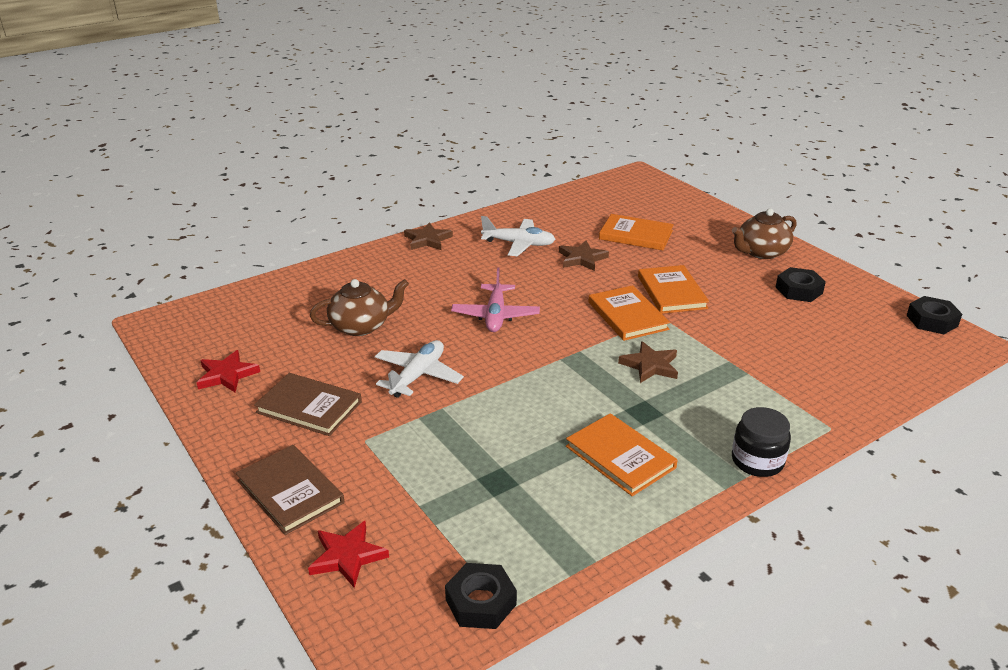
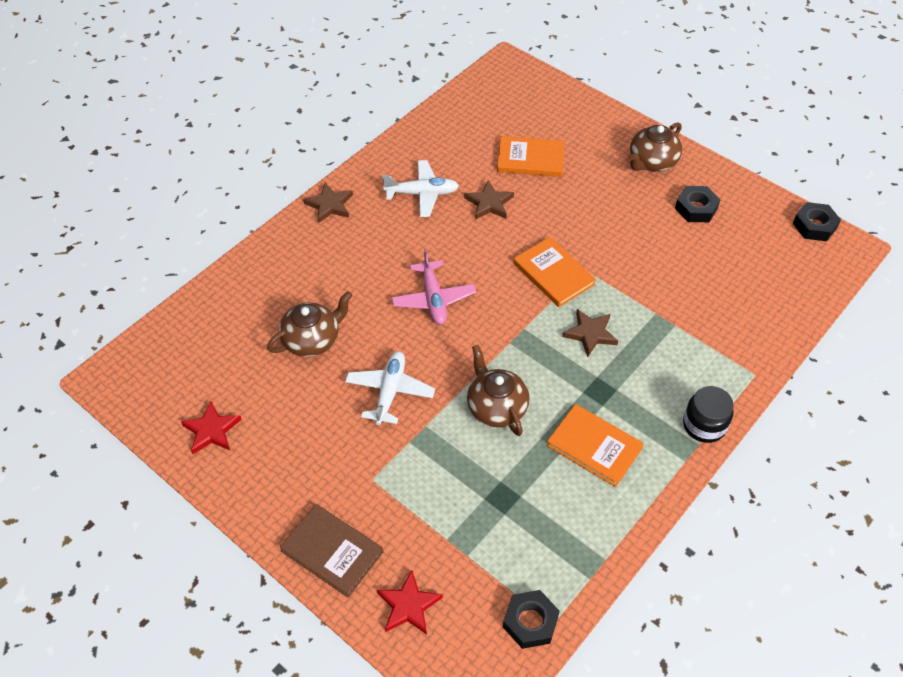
camera: 15 degrees left, 20 degrees up
brown book [254,373,362,436] -> none
orange book [638,265,709,314] -> none
none -> brown teapot [467,345,529,436]

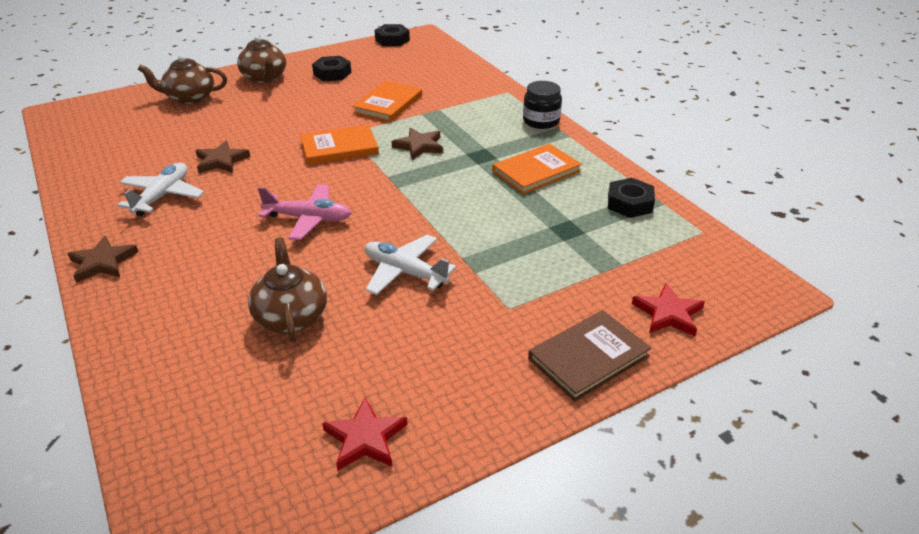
camera: 70 degrees left, 15 degrees down
brown teapot [467,345,529,436] -> brown teapot moved to [138,55,227,104]
orange book [497,136,565,177] -> orange book moved to [352,81,422,122]
black nut [503,590,560,649] -> black nut moved to [608,178,655,218]

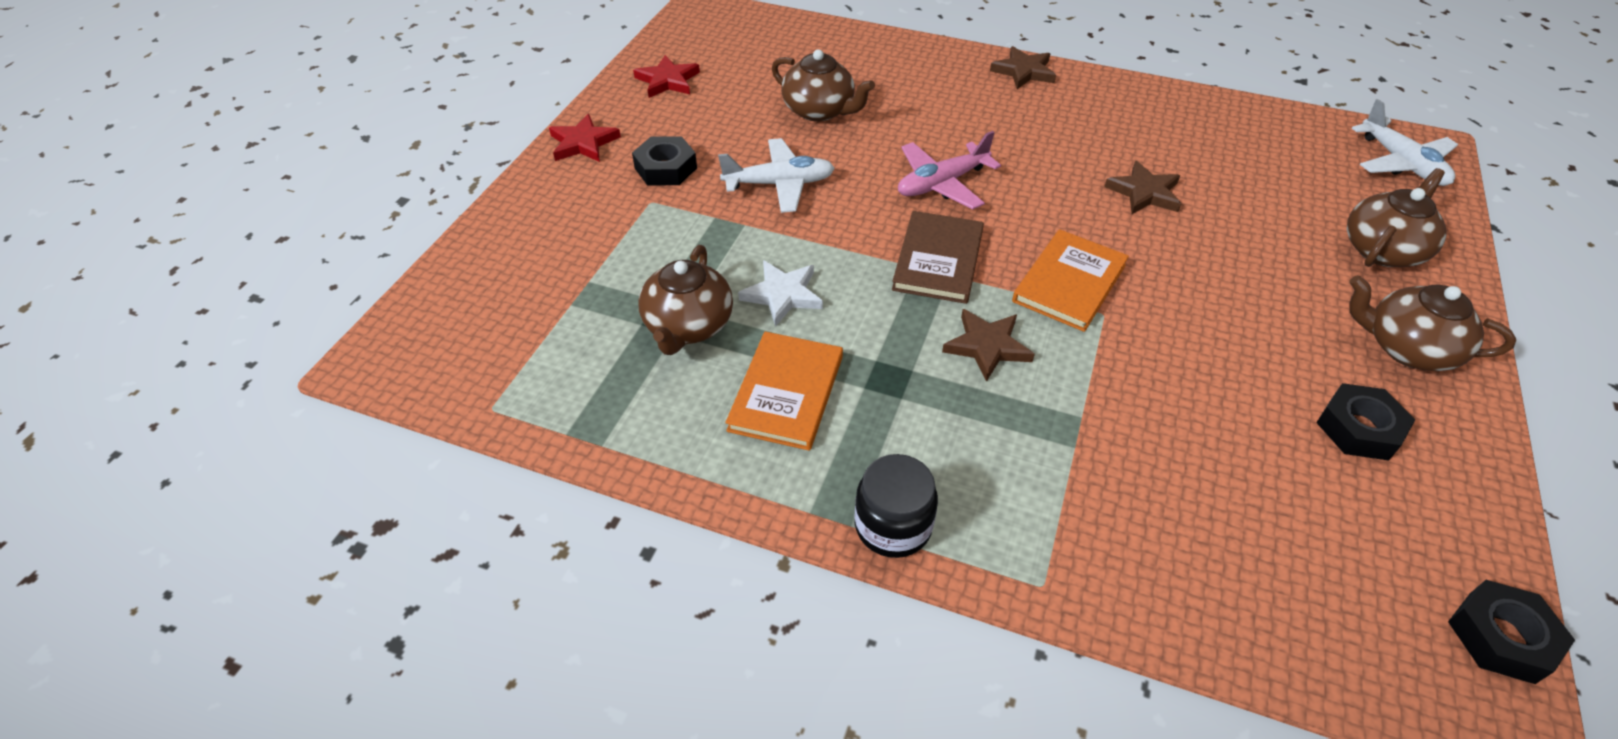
camera: 140 degrees right, 10 degrees up
white plane [117,163,204,216] -> white plane moved to [1351,99,1458,186]
orange book [352,81,422,122] -> none
brown book [528,310,651,402] -> brown book moved to [892,211,984,304]
black nut [608,178,655,218] -> black nut moved to [632,136,697,185]
red star [632,283,705,336] -> red star moved to [549,114,621,162]
none -> brown teapot [638,245,733,355]
none -> white star [738,260,823,327]

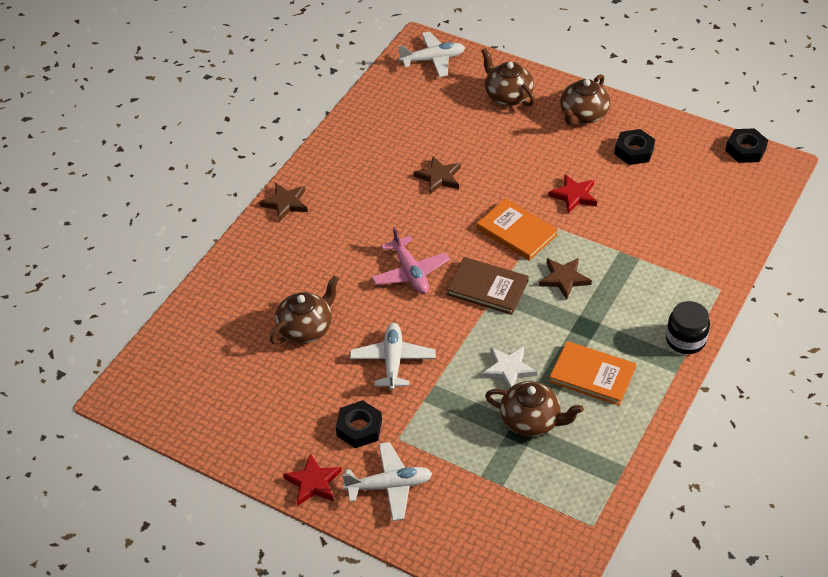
camera: 80 degrees left, 0 degrees up
red star [633,55,700,98] -> red star moved to [548,174,597,214]
none -> white plane [342,442,433,521]

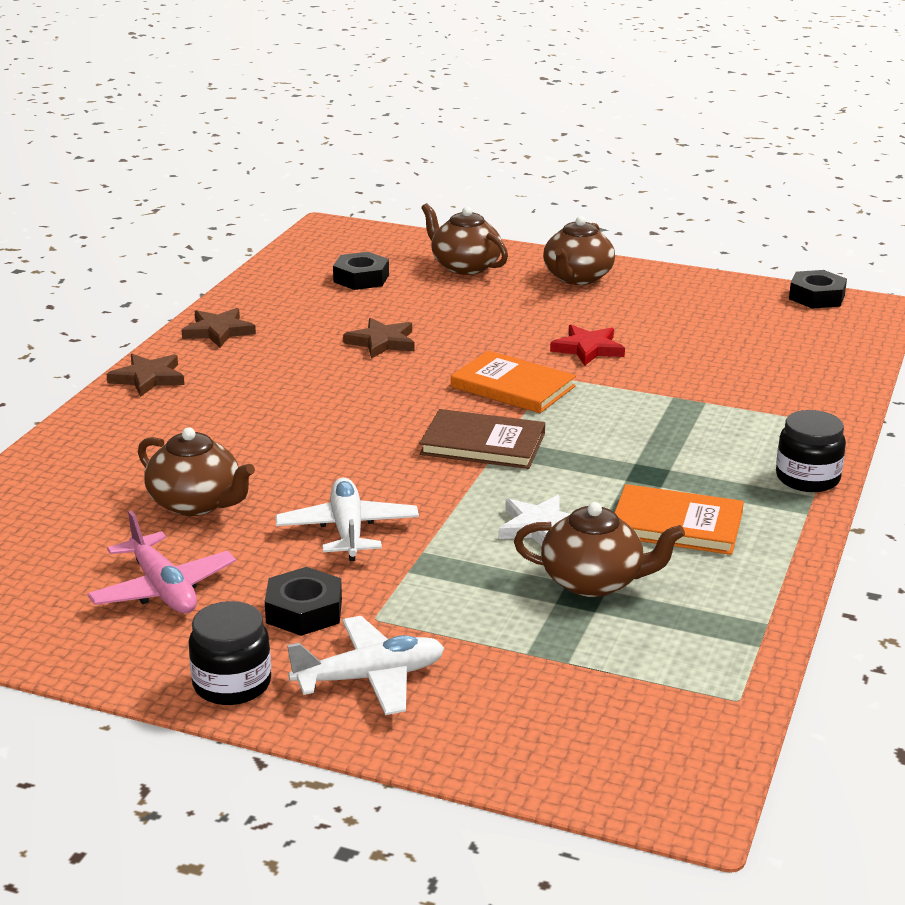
camera: 10 degrees left, 20 degrees down
brown teapot [270,275,339,344] -> brown teapot turned 90 degrees clockwise [138,427,255,516]
red star [283,453,342,506] -> black jar [189,601,271,705]
pink plane [372,227,450,294] -> pink plane moved to [87,510,236,613]
white plane [398,31,465,77] -> none
brown star [539,258,592,300] -> brown star moved to [181,308,256,348]
black nut [614,129,655,165] -> black nut moved to [333,252,389,290]

